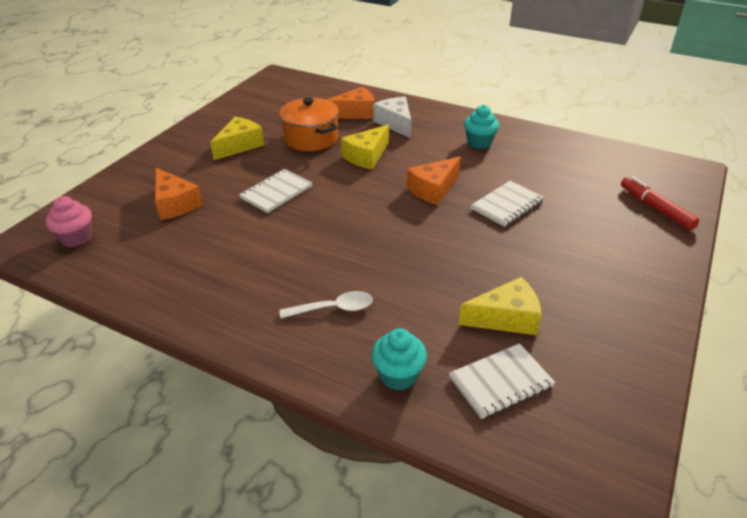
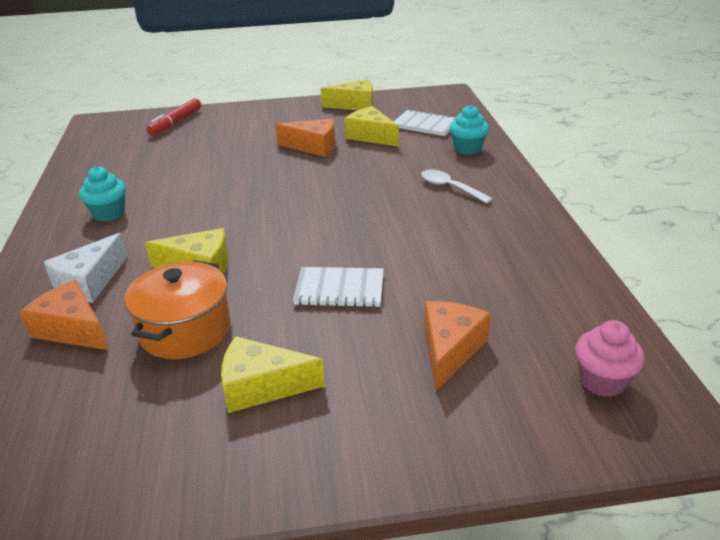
camera: 125 degrees left, 5 degrees down
orange cheese [407,157,461,205] -> orange cheese moved to [275,118,335,157]
white notebook [471,181,544,227] -> none
none -> yellow cheese [321,79,373,110]

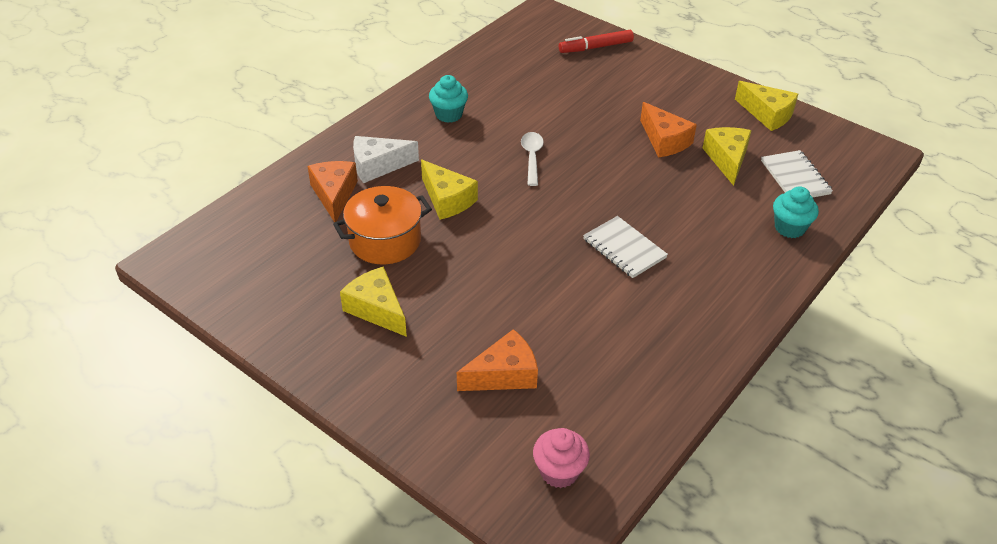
camera: 45 degrees right, 10 degrees up
white notebook [293,267,384,307] -> white notebook moved to [583,216,668,278]
white spoon [421,169,493,203] -> white spoon moved to [521,132,544,186]

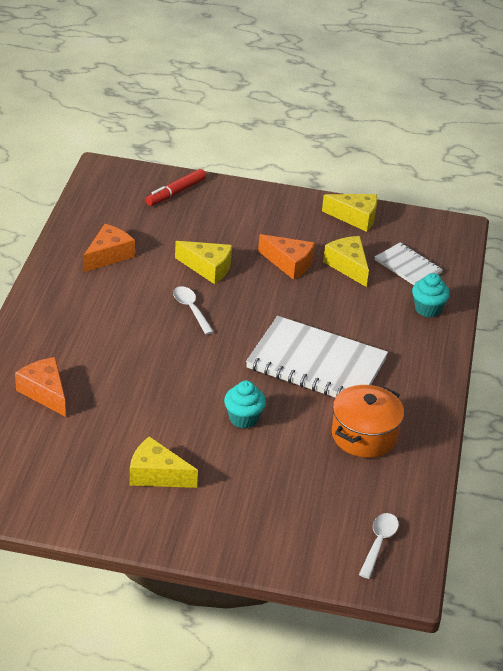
camera: 30 degrees left, 5 degrees down
orange pot [333,186,432,264] -> orange pot moved to [332,385,404,458]
white cheese [353,136,419,183] -> none
yellow cheese [421,160,478,220] -> yellow cheese moved to [175,241,232,284]
turquoise cupcake [429,75,468,123] -> turquoise cupcake moved to [224,381,266,429]
orange cheese [457,329,538,391] -> orange cheese moved to [83,224,135,272]
pink cupcake [533,428,590,488] -> white spoon [359,513,399,579]
white notebook [583,216,668,278] -> white notebook [246,316,388,398], size x1.92

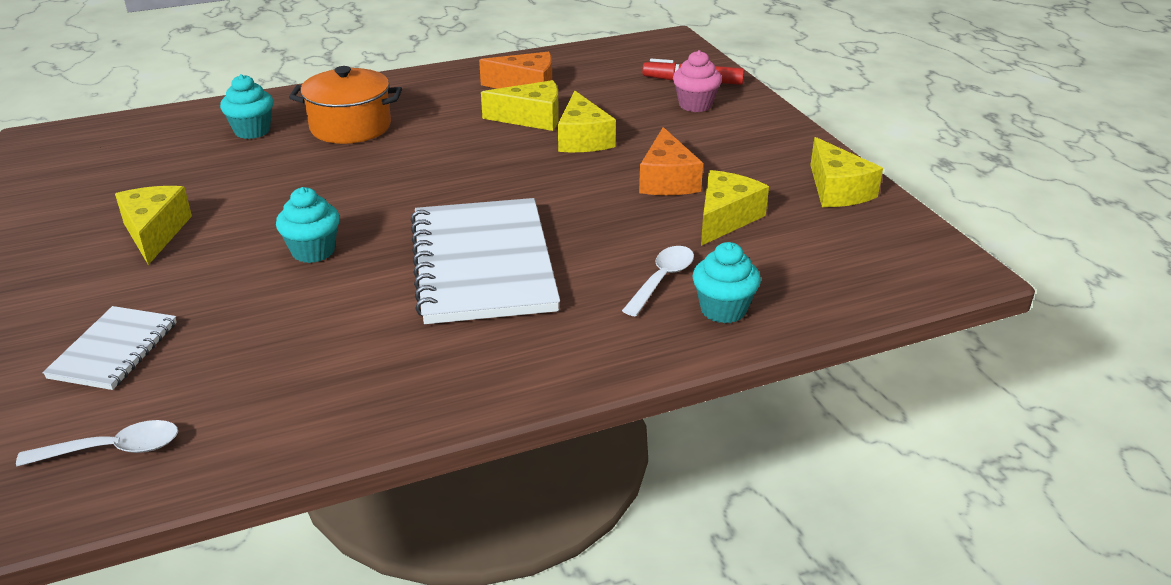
camera: 60 degrees right, 5 degrees down
orange cheese [15,357,66,417] -> turquoise cupcake [220,74,273,139]
white spoon [173,286,214,335] -> white spoon moved to [622,246,694,317]
orange pot [332,385,404,458] -> orange pot moved to [289,66,402,144]
white notebook [375,242,443,285] -> white notebook moved to [43,306,177,390]
none -> yellow cheese [481,80,559,131]
none -> pink cupcake [673,50,722,112]

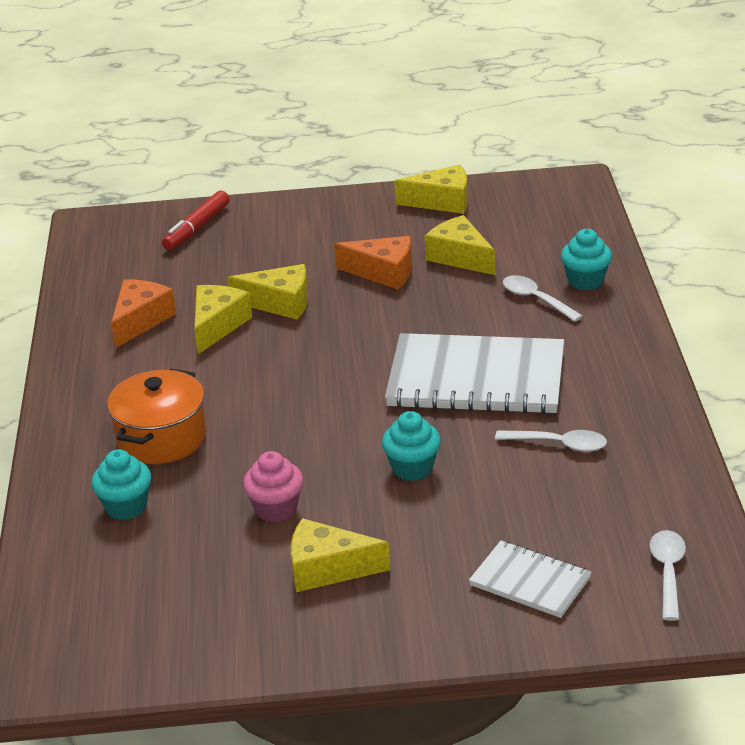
camera: 70 degrees left, 0 degrees up
pink cupcake [673,50,722,112] -> pink cupcake moved to [243,451,303,522]
none -> white spoon [495,430,607,452]

